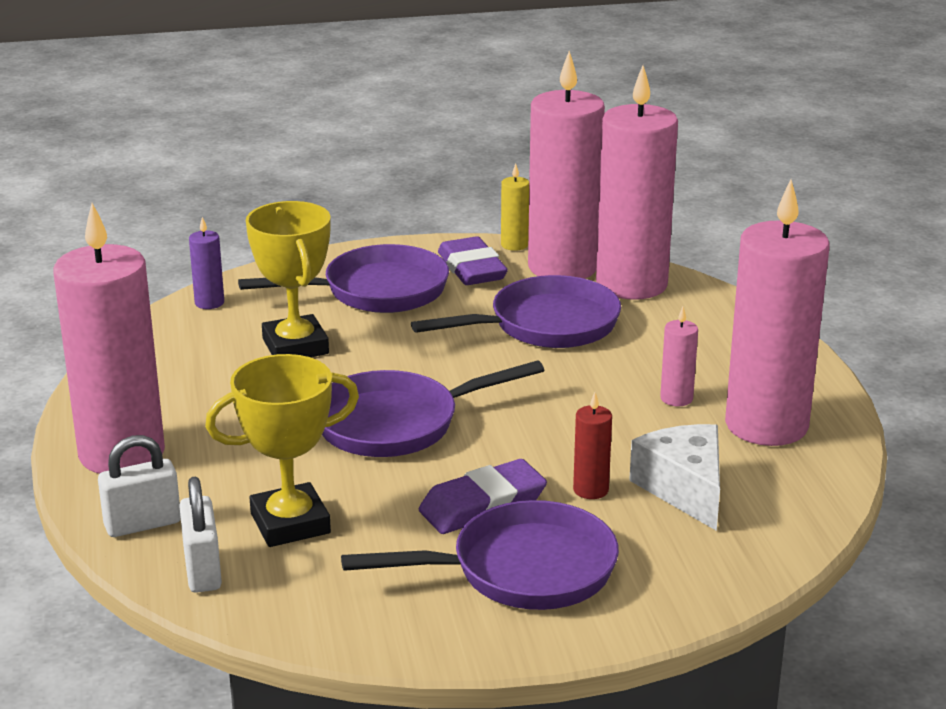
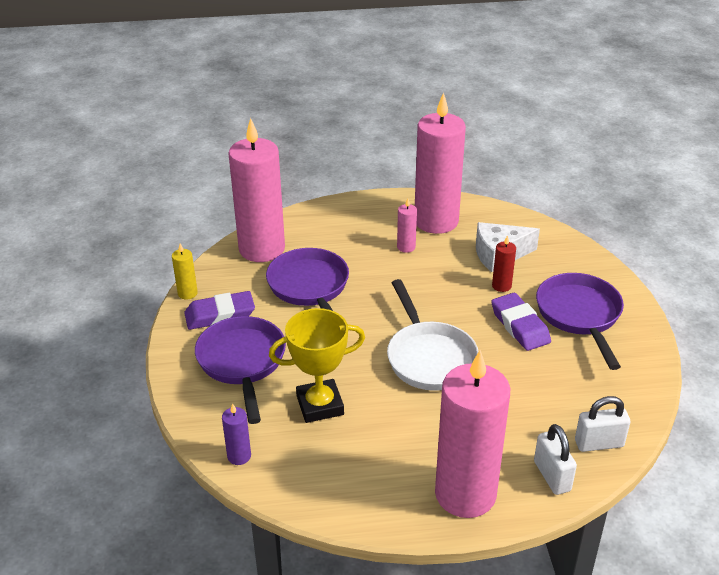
camera: 85 degrees left, 10 degrees up
yellow trophy [205,354,359,547] -> none
purple pan [322,360,544,457] -> white pan [387,279,479,391]
pink candle [528,51,605,279] -> none

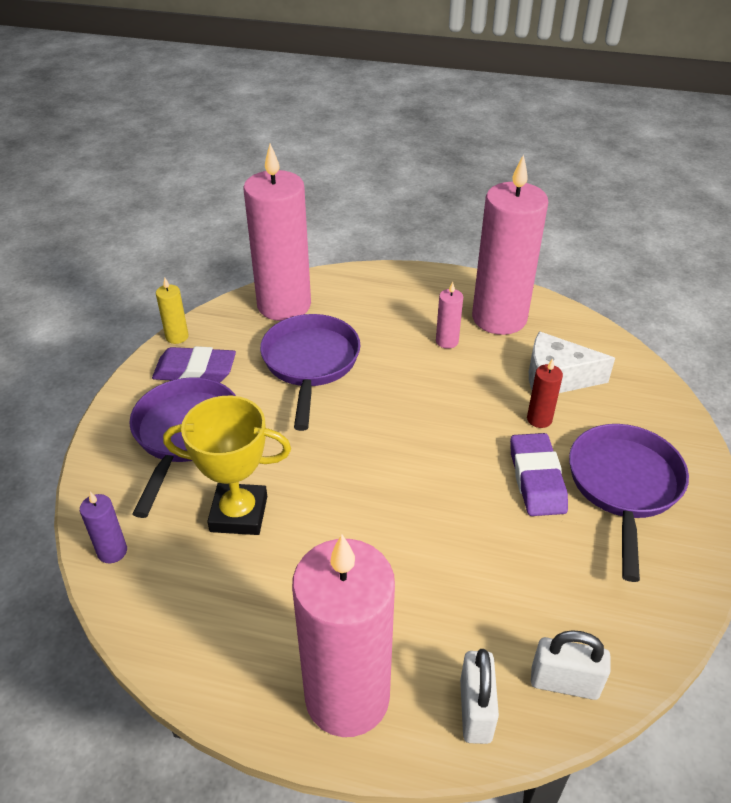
camera: 20 degrees right, 5 degrees up
white pan [387,279,479,391] -> none

